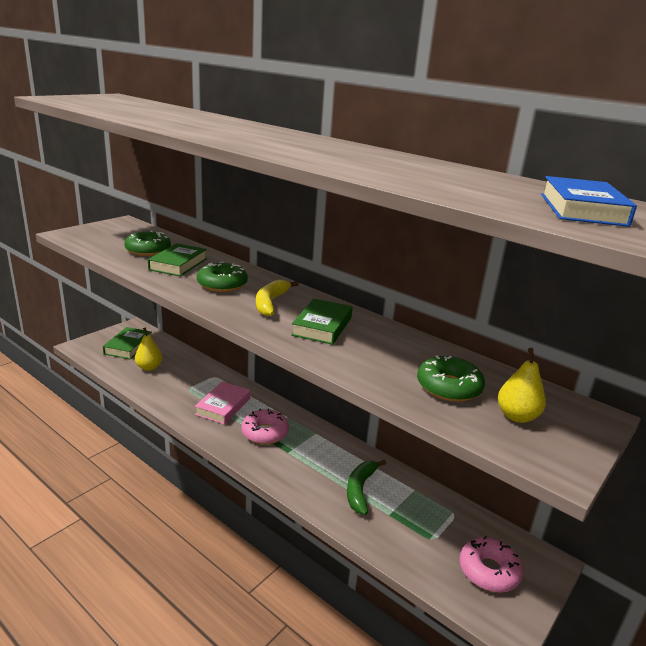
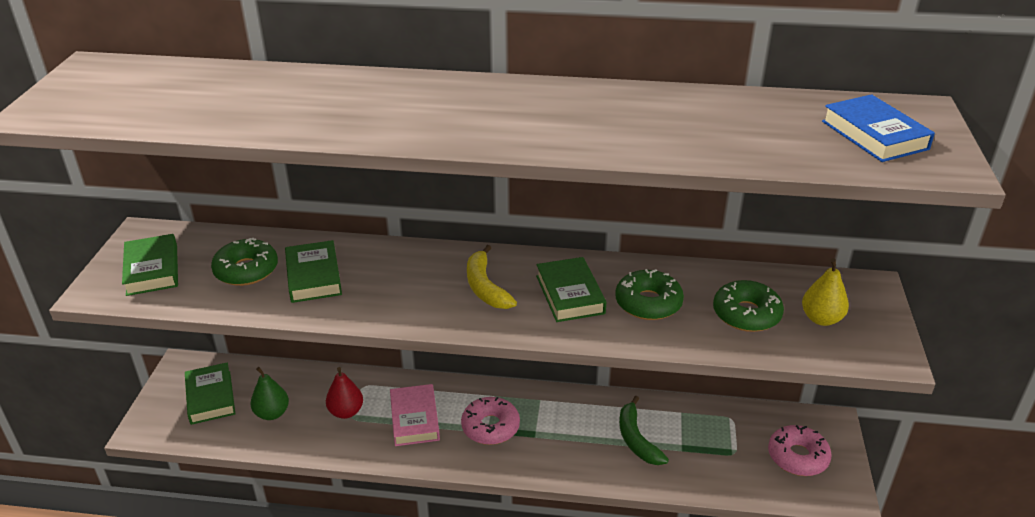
camera: 30 degrees left, 10 degrees up
yellow pear [135,327,162,371] -> green pear [251,367,289,420]
green donut [197,261,248,292] -> green donut moved to [615,269,684,320]
none -> green book [122,234,178,296]
none -> red pear [326,367,363,419]

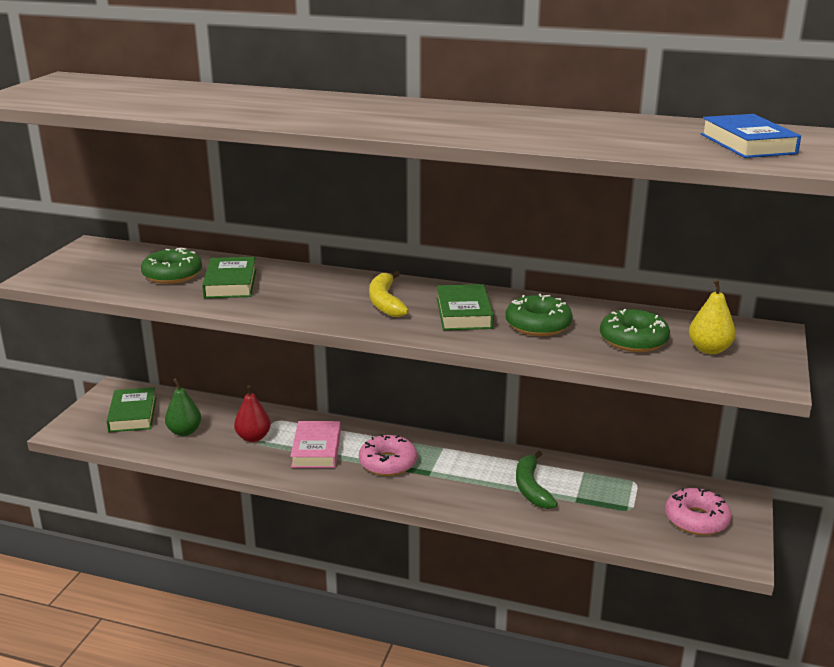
camera: 10 degrees right, 10 degrees down
green book [122,234,178,296] -> none

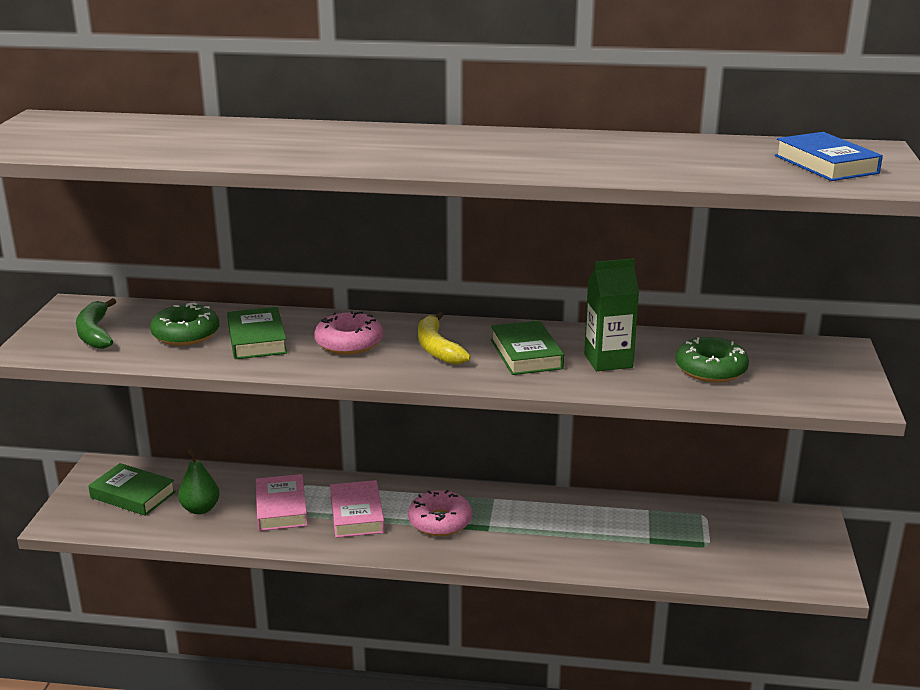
camera: 10 degrees left, 0 degrees up
green book [106,387,156,432] -> green book turned 45 degrees counterclockwise [88,463,176,516]
red pear [234,385,271,442] -> pink book [256,474,308,531]
green donut [505,294,573,336] -> green carton [584,258,639,371]
green banana [516,451,558,509] -> green banana moved to [76,298,116,349]
pink donut [665,488,732,535] -> pink donut moved to [314,311,383,355]
yellow pear [689,279,736,354] -> none

